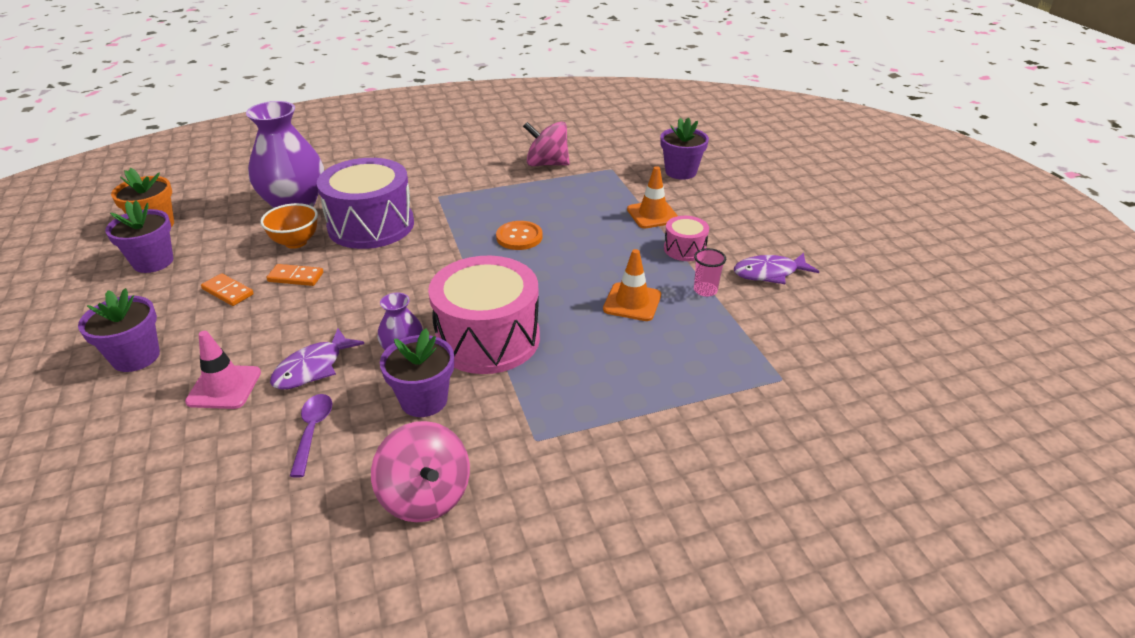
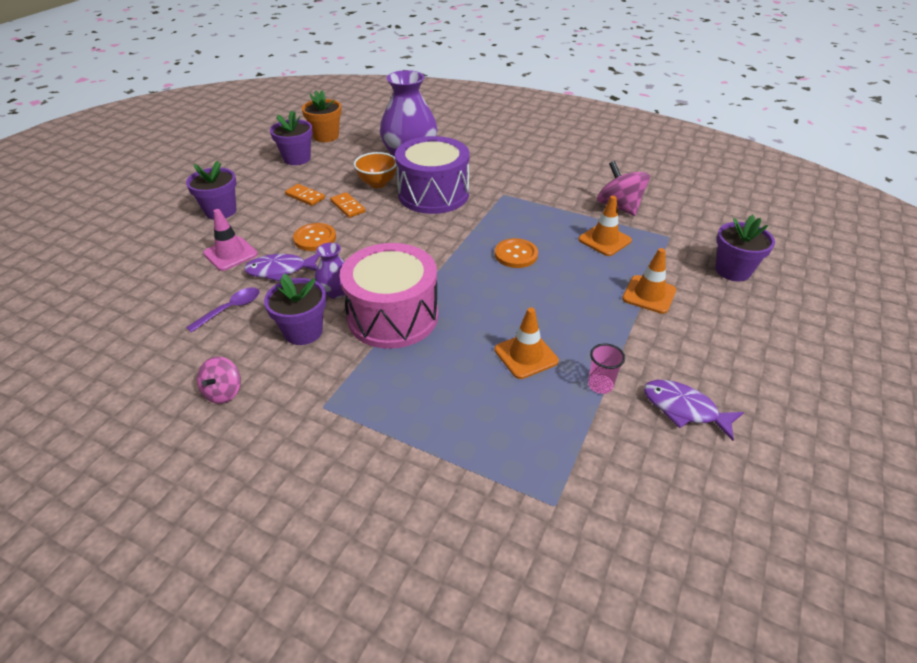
camera: 45 degrees right, 5 degrees up
orange domino [201,273,254,306] -> orange domino turned 45 degrees counterclockwise [285,184,325,206]
pink spinning top [371,421,470,522] -> pink spinning top [197,357,241,404], size x0.61
pink drum [664,216,709,261] -> none
none -> orange button [293,223,336,251]
none -> orange traffic cone [578,196,632,256]

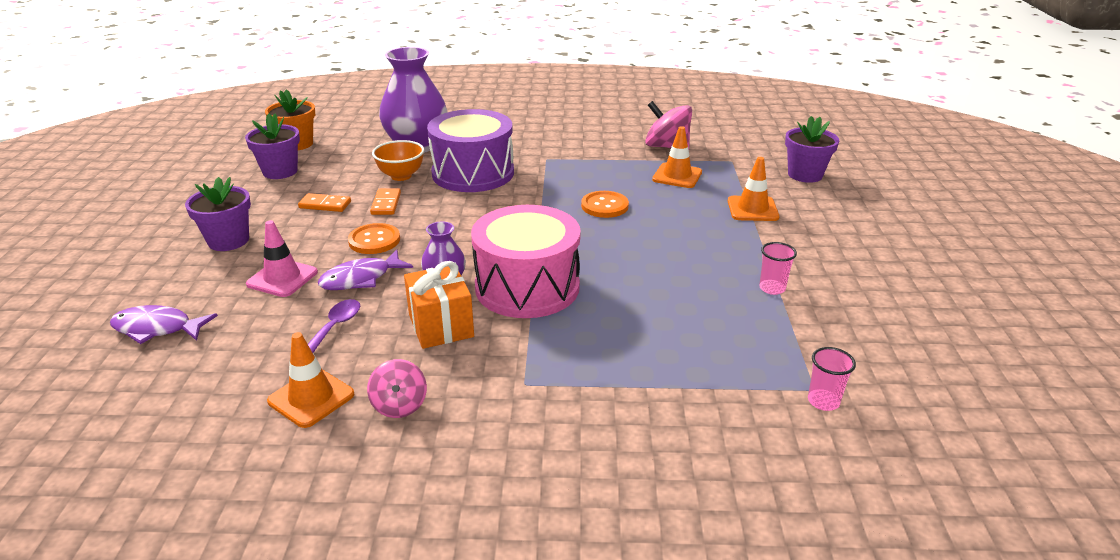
camera: 25 degrees left, 10 degrees down
purple flower pot [264,273,326,345] -> orange gift [404,261,474,349]
orange domino [330,192,365,218] -> orange domino turned 60 degrees clockwise [370,188,401,215]
orange traffic cone [495,308,559,379] -> orange traffic cone moved to [267,332,355,428]
purple fish [644,380,744,441] -> purple fish moved to [110,305,218,344]
none -> pink cup [808,347,856,411]

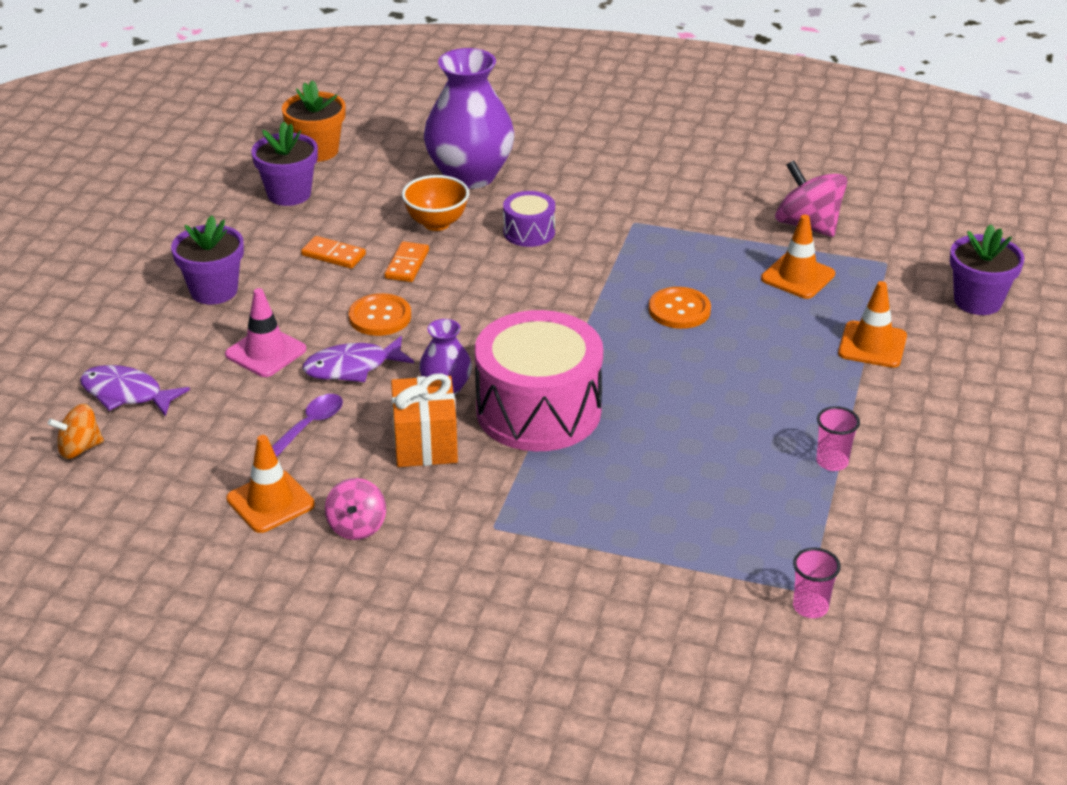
camera: 15 degrees right, 5 degrees up
purple drum [427,109,514,192] -> purple drum [503,191,555,247], size x0.47
none -> orange spinning top [48,403,104,459]

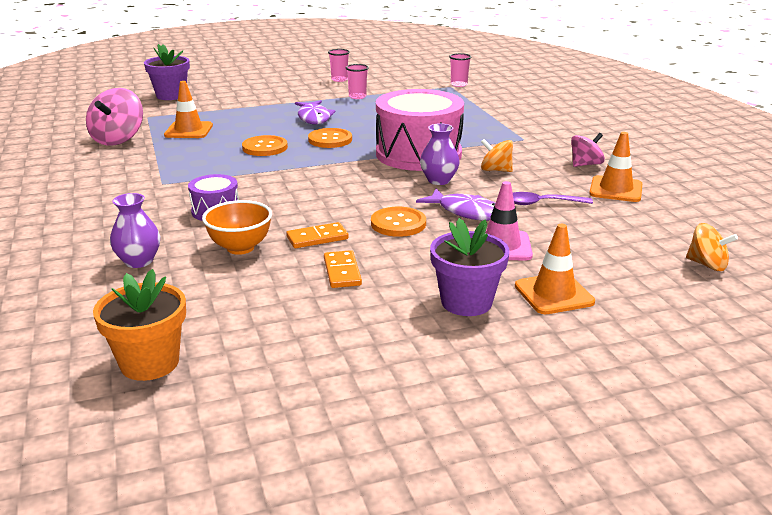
camera: 125 degrees left, 10 degrees down
purple fish [80,365,190,417] -> purple fish moved to [295,100,336,124]
purple flower pot [251,122,318,206] -> none
orange gift [391,373,458,467] -> orange spinning top [481,139,513,172]
purple vase [424,48,514,189] -> purple vase [110,193,160,268], size x0.49
orange traffic cone [838,281,907,368] -> orange traffic cone moved to [515,224,595,314]
none -> orange button [308,128,352,148]
none -> pink cup [328,49,350,82]

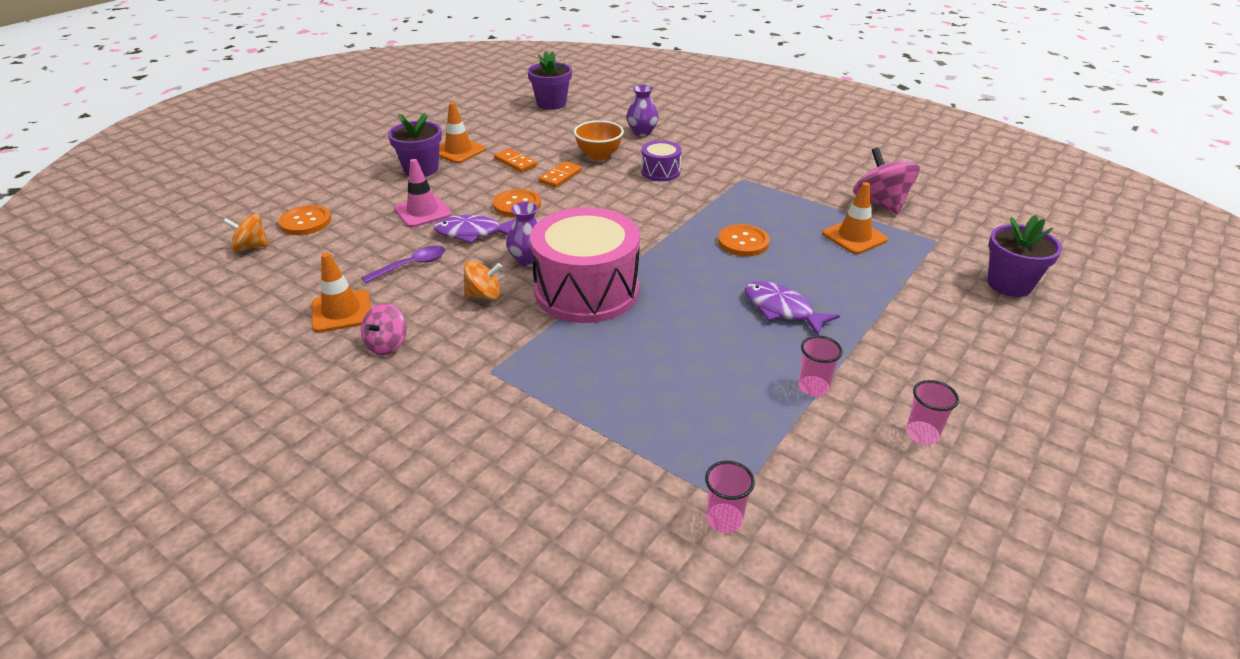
camera: 145 degrees right, 10 degrees up
orange flower pot [93,269,186,381] -> purple flower pot [528,51,572,110]
orange button [308,128,352,148] -> orange button moved to [279,205,331,235]
orange traffic cone [515,224,595,314] -> orange traffic cone moved to [439,102,486,163]

